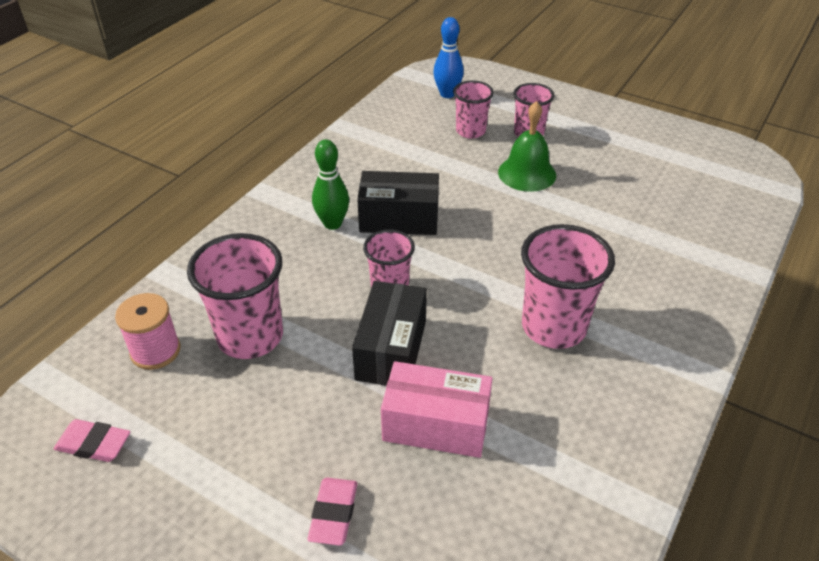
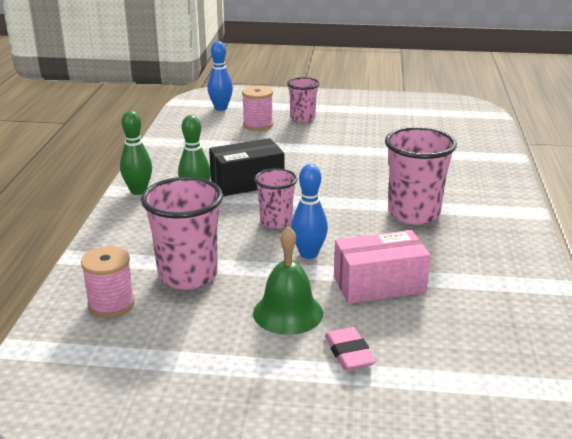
camera: 25 degrees left, 15 degrees down
pink eraser [54,419,130,462] -> none
black box [352,281,427,386] -> blue bowling pin [291,164,328,259]
pink cup [453,81,494,139] -> pink spool [242,86,273,131]
green bell [498,101,556,192] -> green bell moved to [253,226,323,335]
none -> green bowling pin [120,111,152,195]

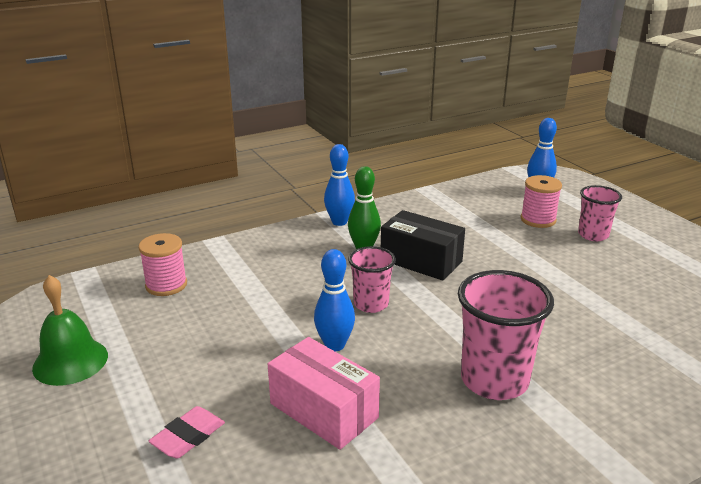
camera: 55 degrees right, 0 degrees up
green bowling pin [120,111,152,195] -> blue bowling pin [324,144,355,226]
pink cup [141,177,223,290] -> none
green bell [253,226,323,335] -> green bell moved to [32,275,108,386]

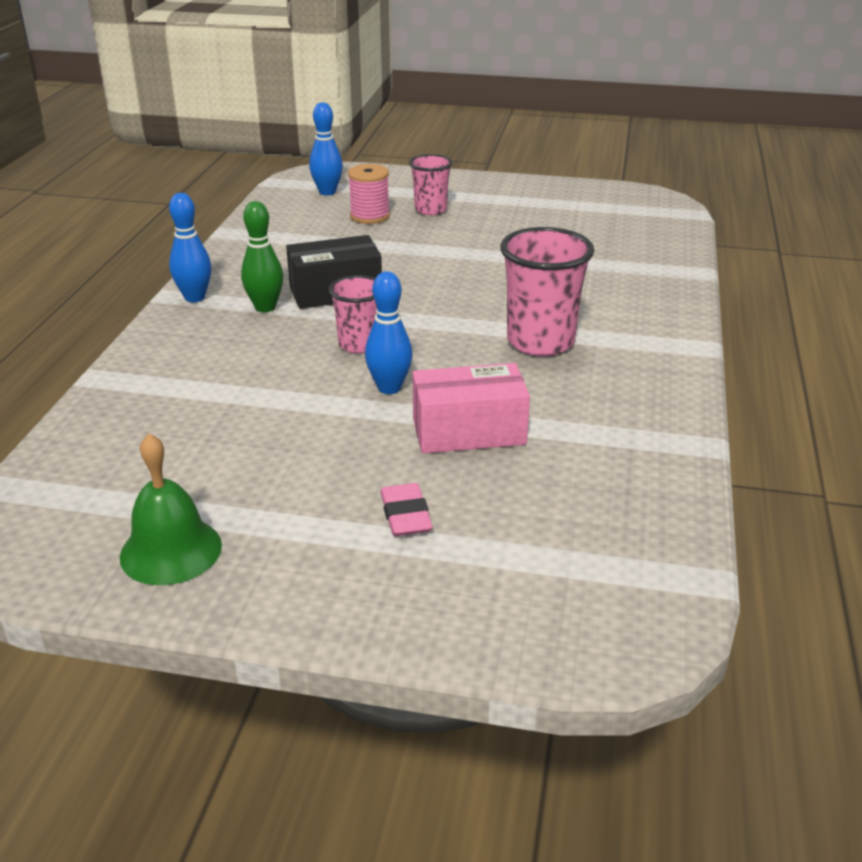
camera: 50 degrees left, 5 degrees up
pink spool [138,233,187,296] -> none

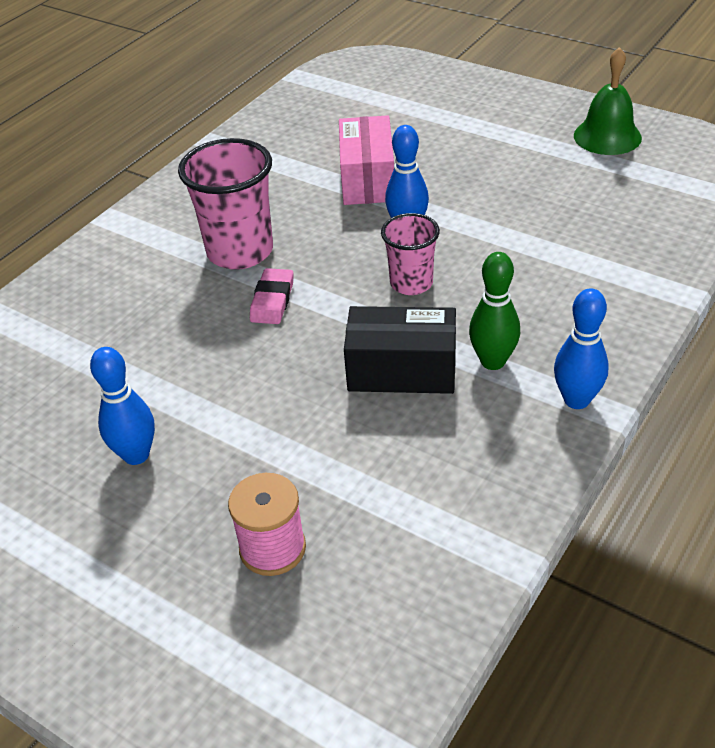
camera: 155 degrees left, 10 degrees up
blue bowling pin [309,102,343,195] -> blue bowling pin moved to [90,347,155,465]
pink eraser [380,483,433,536] -> pink eraser moved to [250,268,294,324]
pink cup [409,154,452,215] -> none
pink box [413,363,530,454] -> pink box turned 75 degrees clockwise [339,115,394,205]

